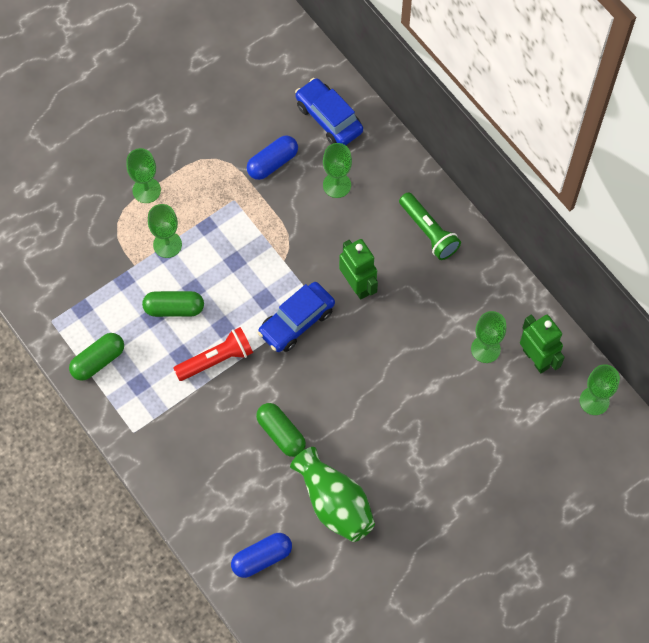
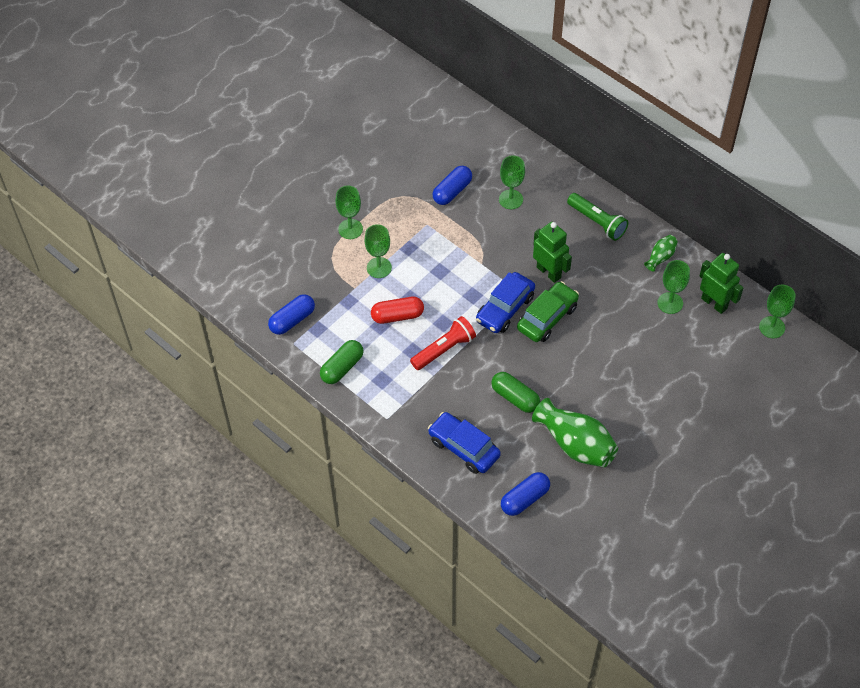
camera: 10 degrees left, 10 degrees down
green capsule [142,291,204,317] -> red capsule [371,297,424,324]
blue car [295,78,363,145] -> blue car moved to [428,412,501,474]
none -> blue capsule [268,294,315,335]
none -> green car [517,281,579,342]
none -> green vase [644,235,678,272]

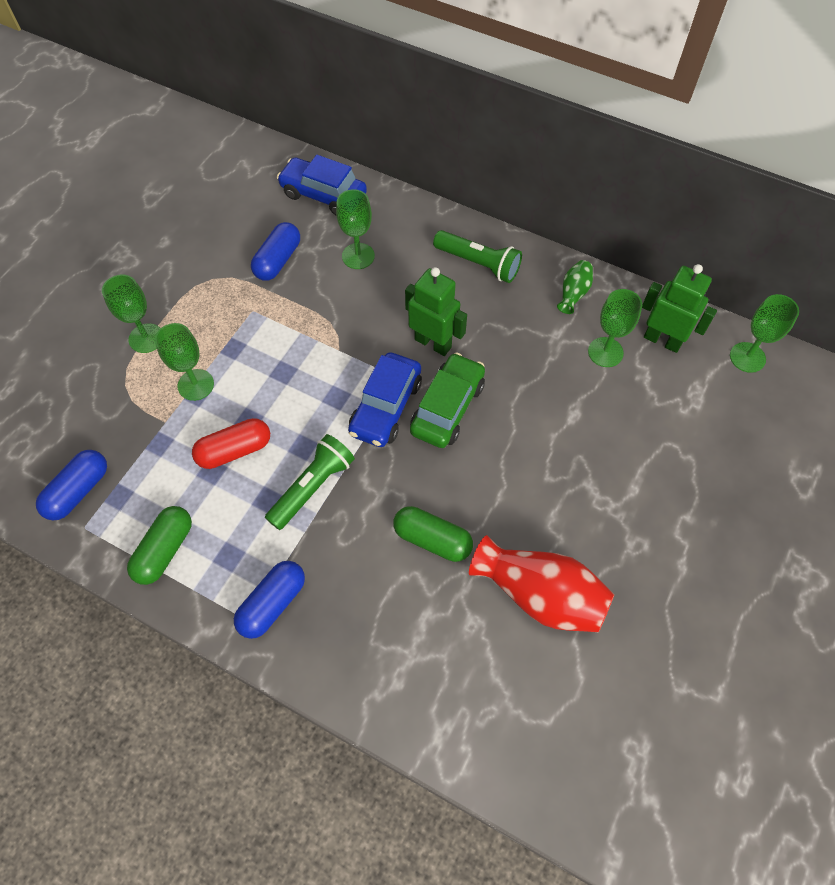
camera: 15 degrees left, 5 degrees up
red flashlight [410,316,476,370] -> green flashlight [265,434,355,530]
blue car [428,412,501,474] -> blue car moved to [277,155,367,215]
blue capsule [501,472,550,516] -> blue capsule moved to [234,561,305,639]
green vase [532,398,618,467] -> red vase [469,535,614,632]

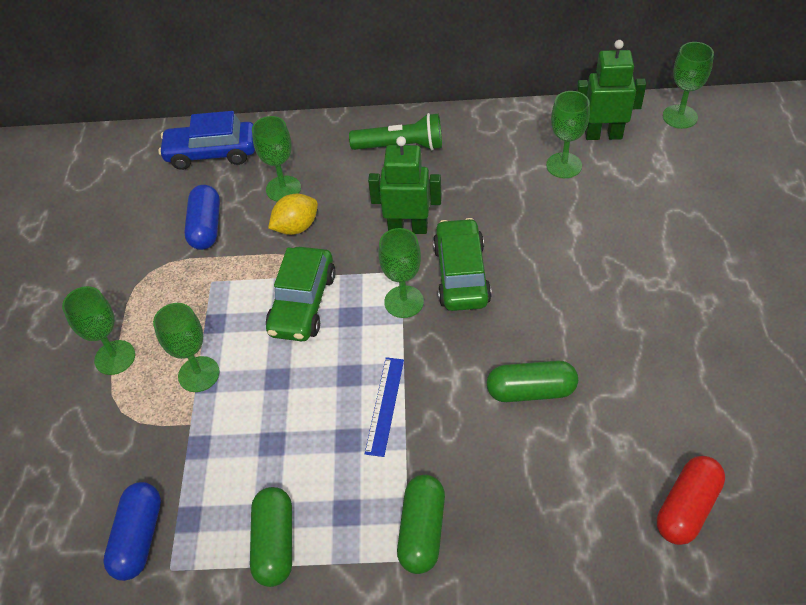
camera: 25 degrees left, 10 degrees down
red capsule [192,418,270,469] -> red capsule moved to [657,456,725,545]
blue capsule [234,561,305,639] -> green capsule [397,475,445,574]
green flashlight [265,434,355,530] -> blue ruler [365,357,404,457]
blue car [348,352,422,447] -> green goblet [379,228,424,318]
red vase [469,535,614,632] -> none
green vase [557,260,593,314] -> none
none -> green car [266,247,336,341]
none -> yellow lemon [268,194,318,235]

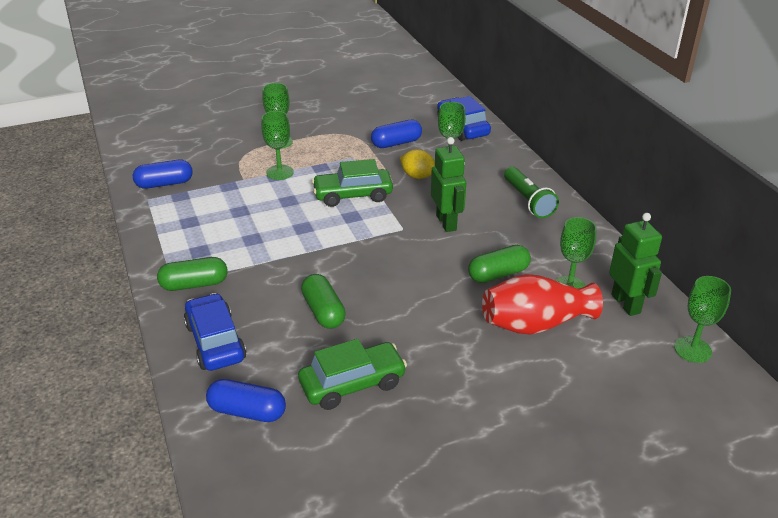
camera: 65 degrees right, 15 degrees down
green capsule [250,487,292,587] -> green capsule moved to [468,245,531,283]
blue ruler [365,357,404,457] -> none
green goblet [379,228,424,318] -> none
green car [433,218,492,311] -> green car moved to [298,339,407,410]
red capsule [657,456,725,545] -> blue capsule [206,379,286,422]
none -> blue car [184,293,246,371]
none -> red vase [482,274,603,335]

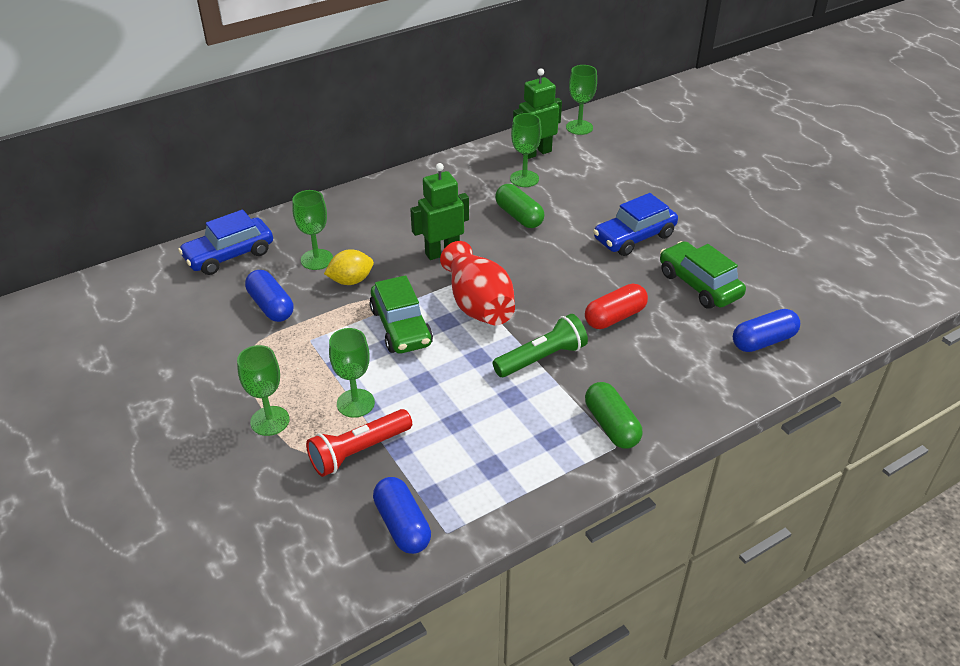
camera: 100 degrees left, 5 degrees up
blue car [184,293,246,371] -> blue car moved to [593,193,678,256]
blue capsule [206,379,286,422] -> blue capsule turned 60 degrees clockwise [733,309,800,352]
green capsule [301,274,346,329] -> red capsule [585,284,648,329]
yellow lemon [400,149,435,179] -> yellow lemon turned 45 degrees clockwise [324,249,374,285]
red vase [482,274,603,335] -> red vase moved to [440,241,515,325]
green flashlight [504,167,559,218] -> green flashlight moved to [493,314,588,377]
none -> red flashlight [306,409,412,477]

